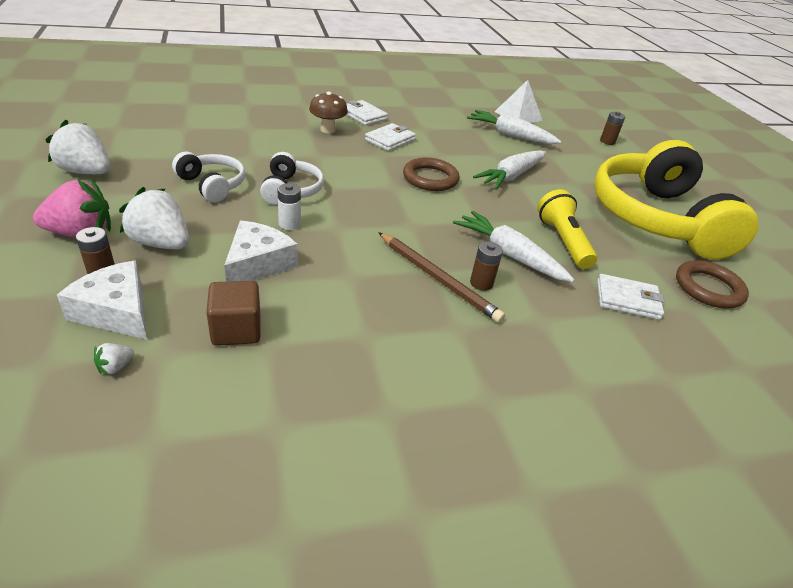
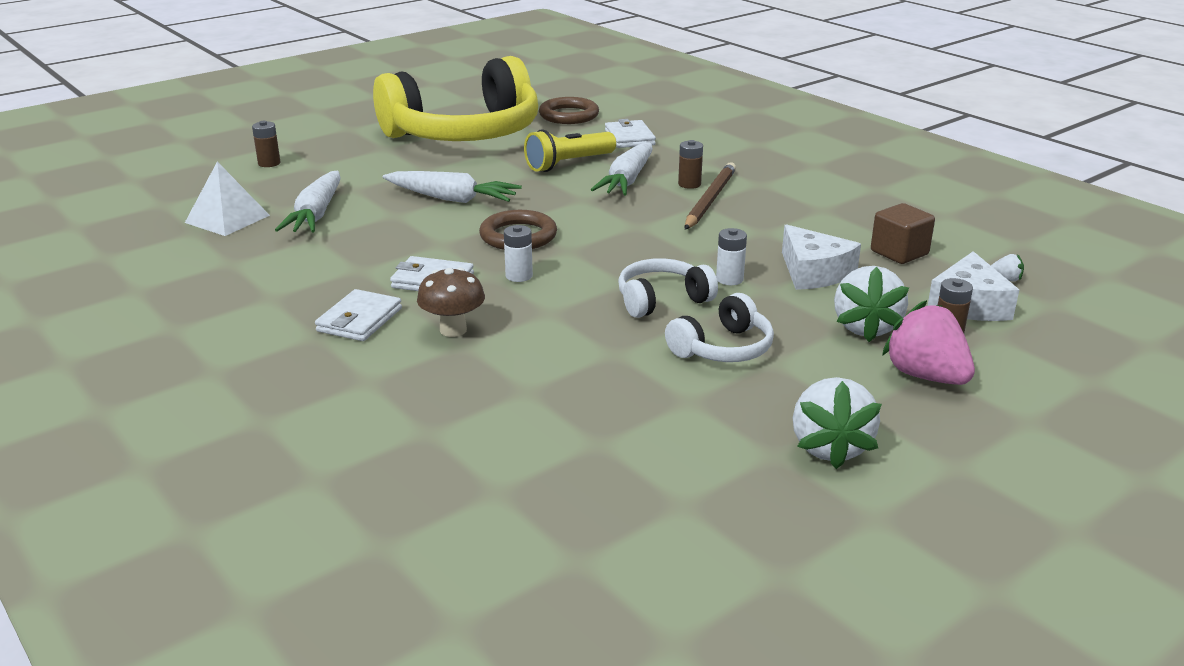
camera: 110 degrees left, 10 degrees down
white headphones [172,152,245,202] -> white headphones turned 150 degrees counterclockwise [665,293,774,362]
white cheese [224,221,298,282] -> white cheese turned 120 degrees counterclockwise [782,224,861,290]
none -> white battery [504,225,533,282]

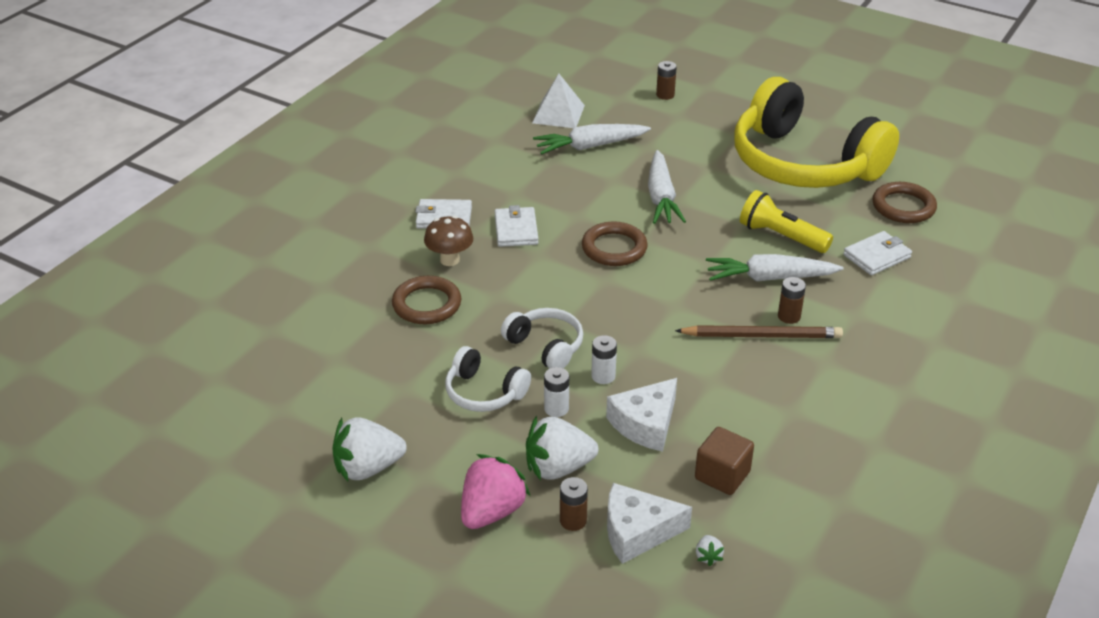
camera: 70 degrees right, 10 degrees up
white battery [504,225,533,282] -> white battery moved to [544,367,569,417]
none -> brown ring [392,276,461,324]

